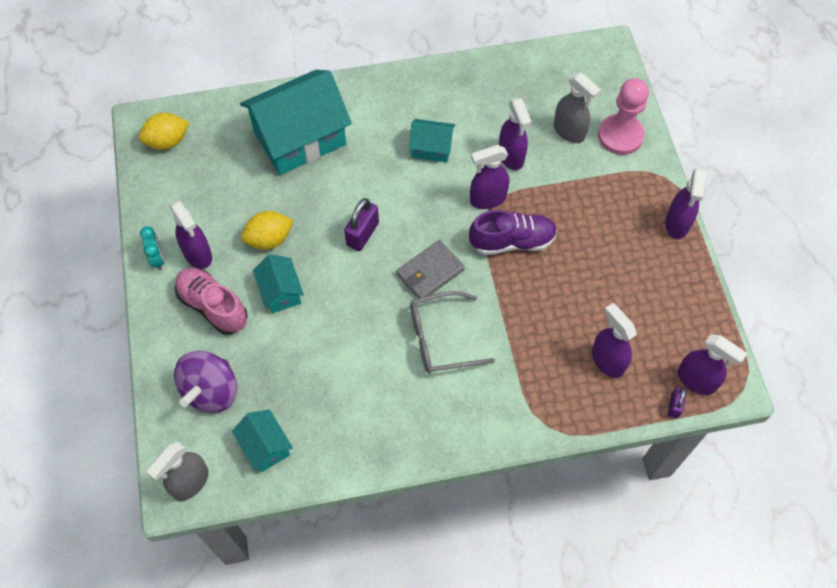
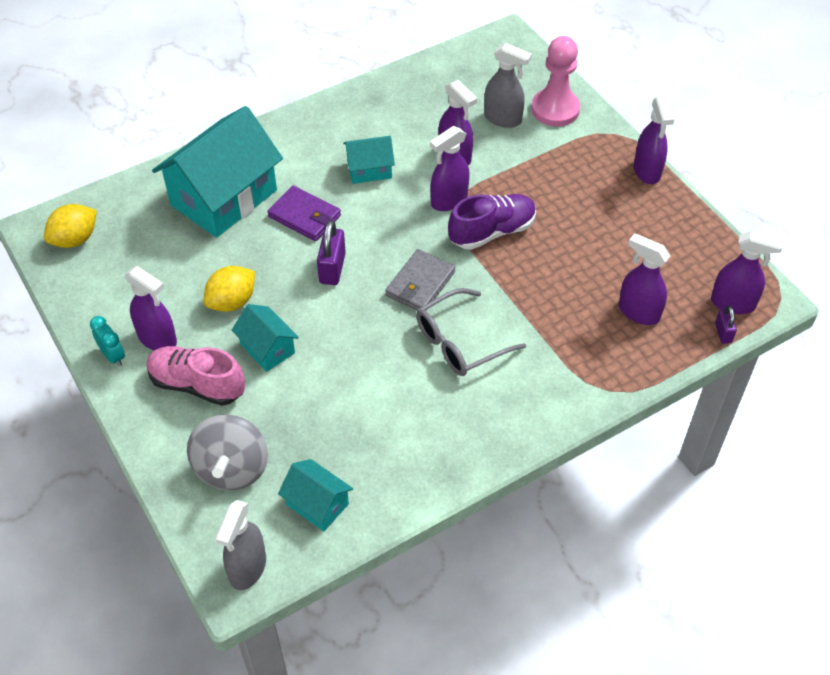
camera: 20 degrees left, 10 degrees down
purple spinning top [174,351,237,413] -> grey spinning top [187,414,268,490]
none -> purple wallet [267,185,341,241]

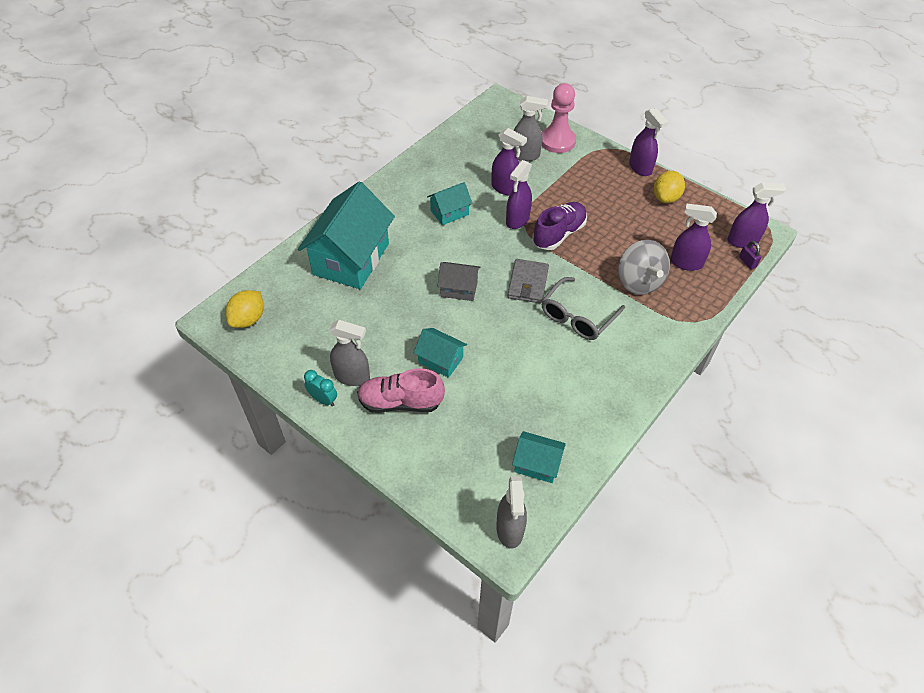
camera: 20 degrees left, 0 degrees up
purple spray bottle [125,266,177,350] -> grey spray bottle [329,320,370,386]
grey spinning top [187,414,268,490] -> grey spinning top moved to [618,240,670,295]
yellow lemon [204,266,255,312] -> yellow lemon moved to [654,171,685,203]
purple wallet [267,185,341,241] -> none
purple padlock [317,220,346,285] -> grey house [437,262,481,301]

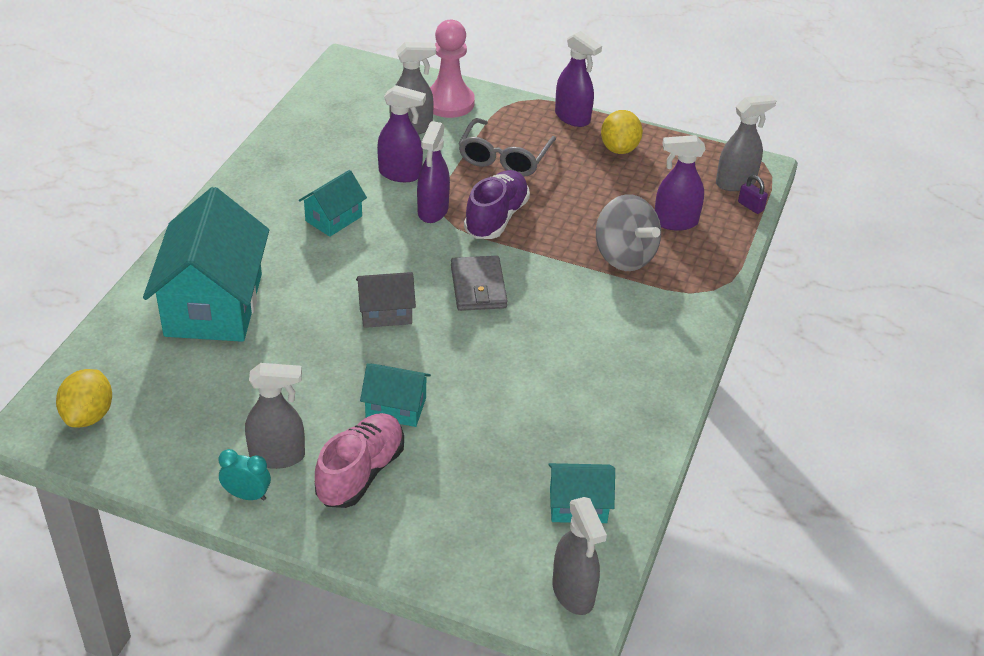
camera: 20 degrees left, 10 degrees down
pink shoe [357,368,445,413] -> pink shoe turned 135 degrees clockwise [315,413,404,508]
grey glasses [542,277,625,340] -> grey glasses moved to [459,118,556,177]
purple spray bottle [727,182,786,248] -> grey spray bottle [716,95,777,191]

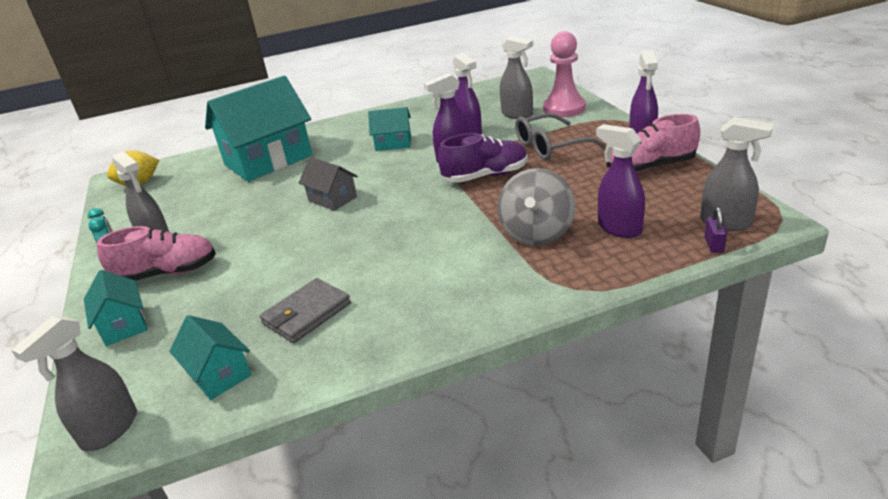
camera: 55 degrees right, 10 degrees down
turquoise house [360,363,431,427] -> turquoise house moved to [84,270,147,346]
grey wallet [451,256,508,311] -> grey wallet moved to [260,278,351,343]
yellow lemon [601,110,643,154] -> pink shoe [607,114,700,173]

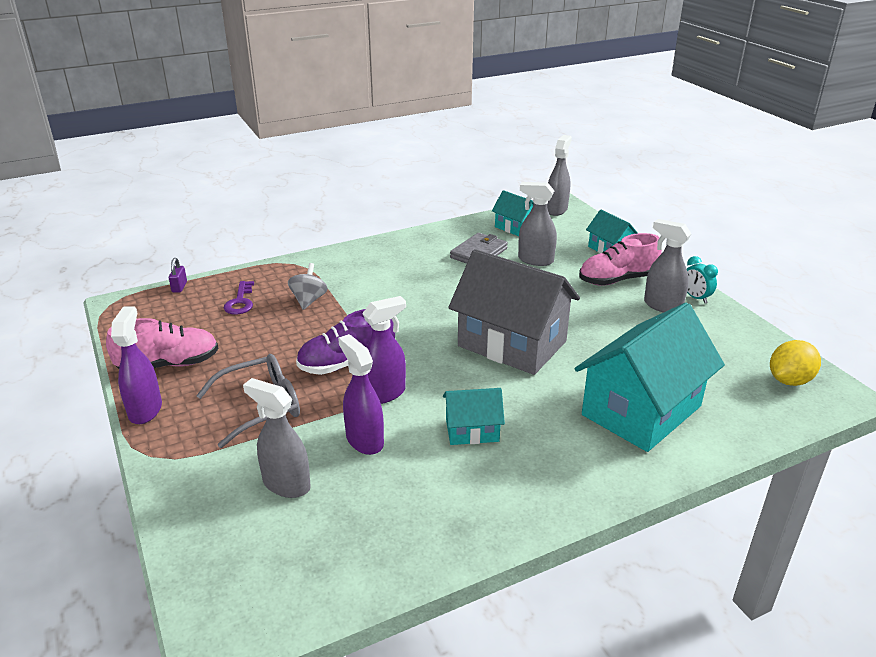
camera: 170 degrees right, 0 degrees up
grey house [299,157,358,211] -> grey house [448,249,580,375], size x2.07
grey spinning top [497,168,575,246] -> grey spinning top [288,263,328,310], size x0.62
pink pawn [543,31,586,117] -> none
purple spray bottle [596,124,645,238] -> purple key [224,281,254,315]
grey spray bottle [700,117,773,231] -> grey spray bottle moved to [518,182,557,266]

